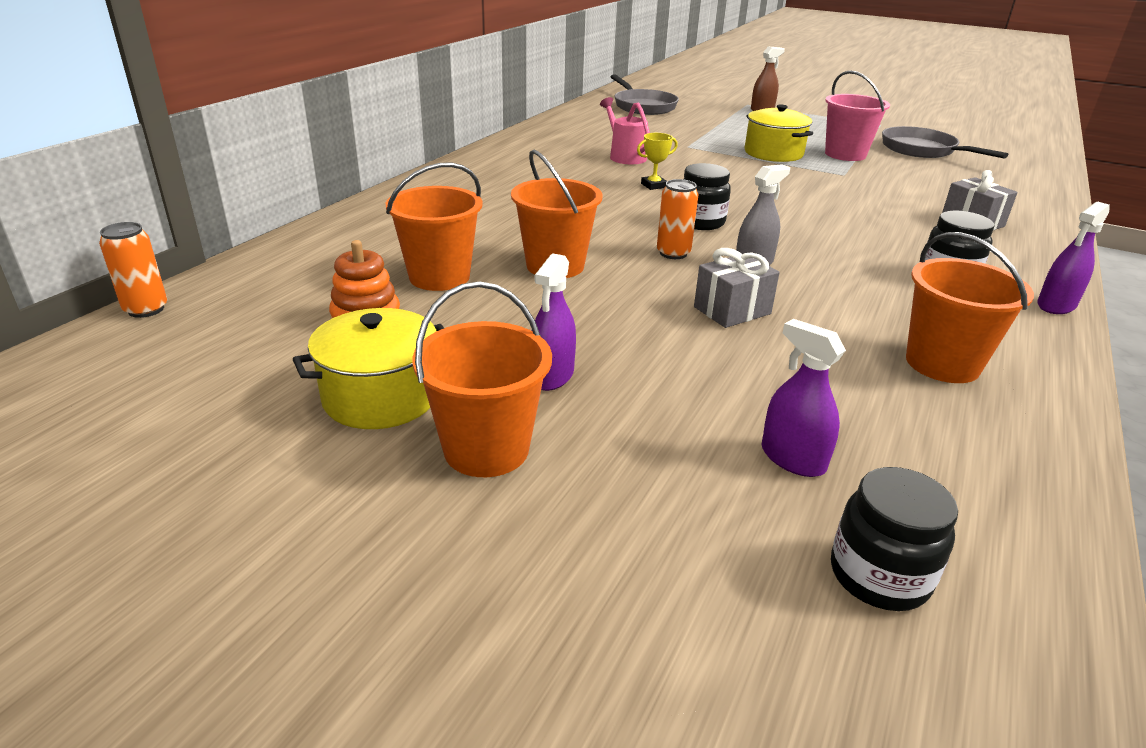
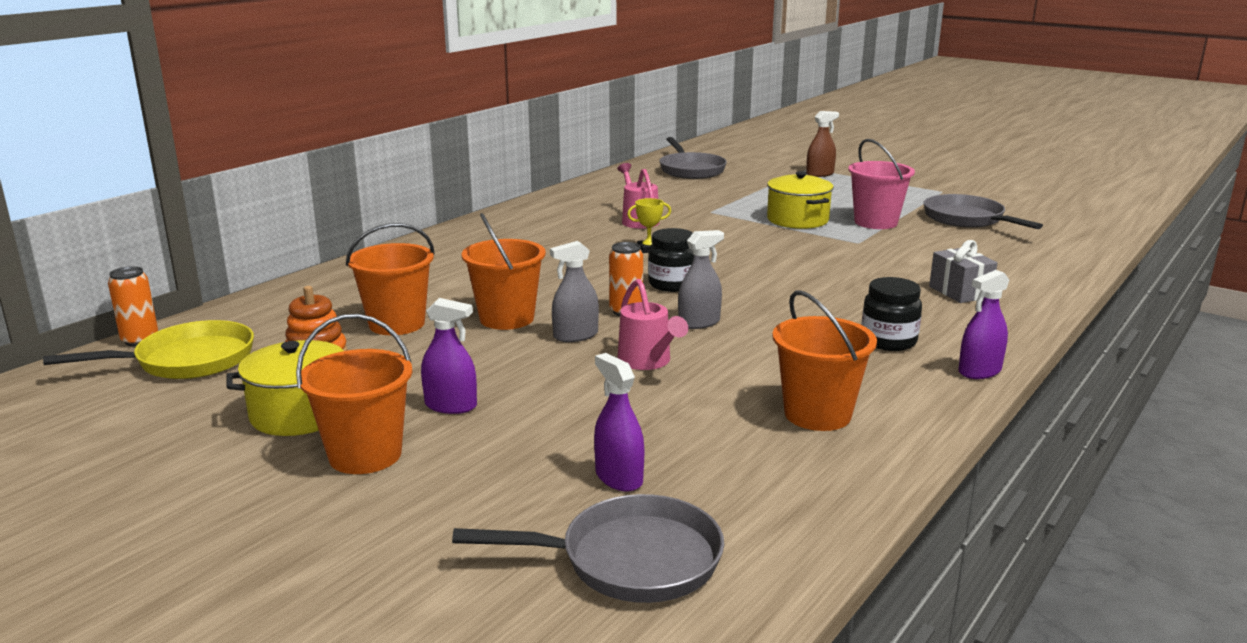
camera: 10 degrees right, 10 degrees down
purple spray bottle [531,253,576,391] -> purple spray bottle turned 105 degrees counterclockwise [421,298,477,414]
grey gift [694,248,780,328] -> pink watering can [618,279,688,370]
black jar [831,467,958,611] -> grey pan [452,494,724,603]
none -> yellow pan [43,320,254,379]
none -> grey spray bottle [550,241,599,342]

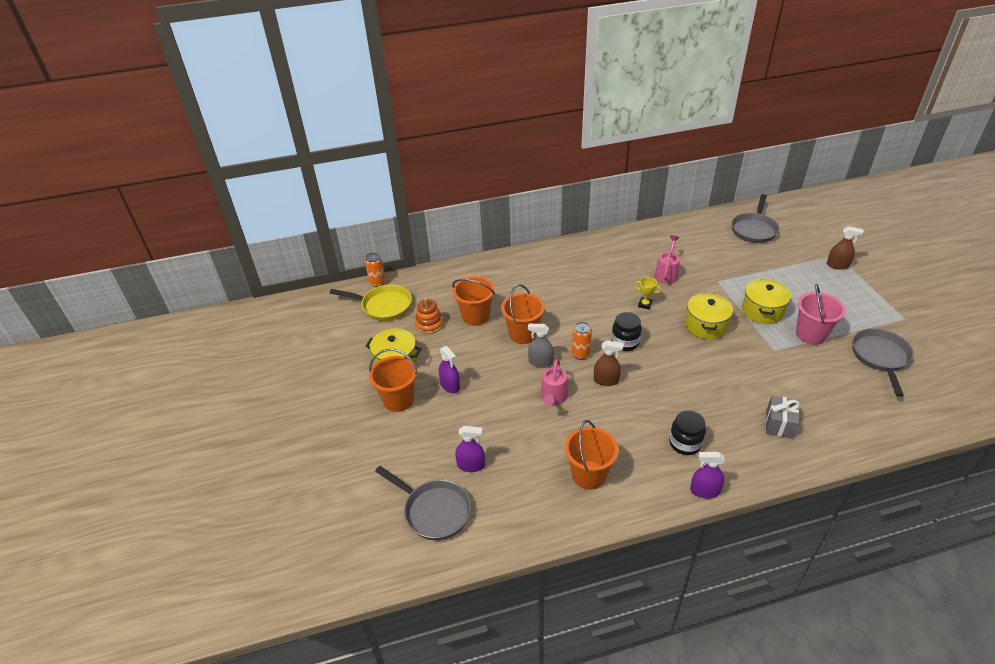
camera: 40 degrees right, 20 degrees up
purple spray bottle [594,353,644,492] -> purple spray bottle turned 90 degrees clockwise [455,426,485,472]
grey spray bottle [678,230,724,329] -> brown spray bottle [594,341,624,386]
none -> yellow pot [685,293,733,339]

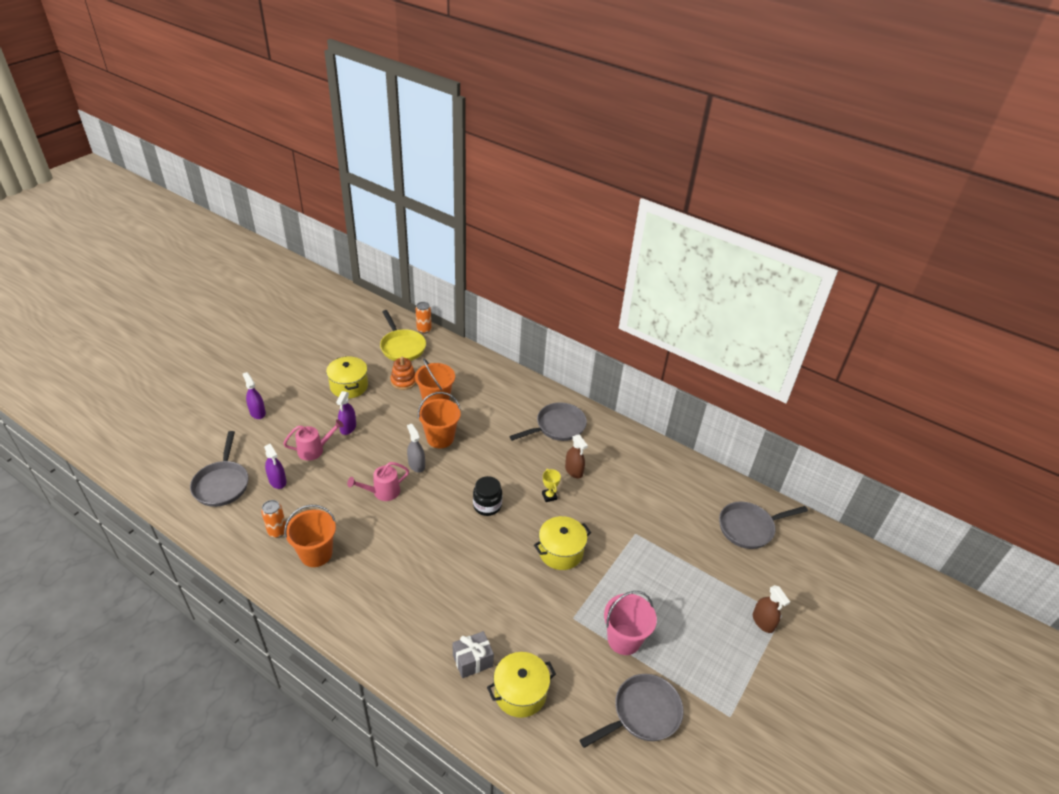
camera: 45 degrees right, 0 degrees up
orange bucket [369,349,417,412] -> none
orange can [572,322,592,360] -> orange can moved to [261,500,286,538]
brown spray bottle [594,341,624,386] -> brown spray bottle moved to [565,434,588,478]
pink watering can [655,235,680,284] -> pink watering can moved to [283,419,344,461]
black jar [669,410,706,455] -> none
purple spray bottle [690,452,725,498] -> purple spray bottle moved to [243,372,266,419]
yellow pot [742,279,791,324] -> yellow pot moved to [487,652,556,718]
none -> grey pan [509,402,587,441]

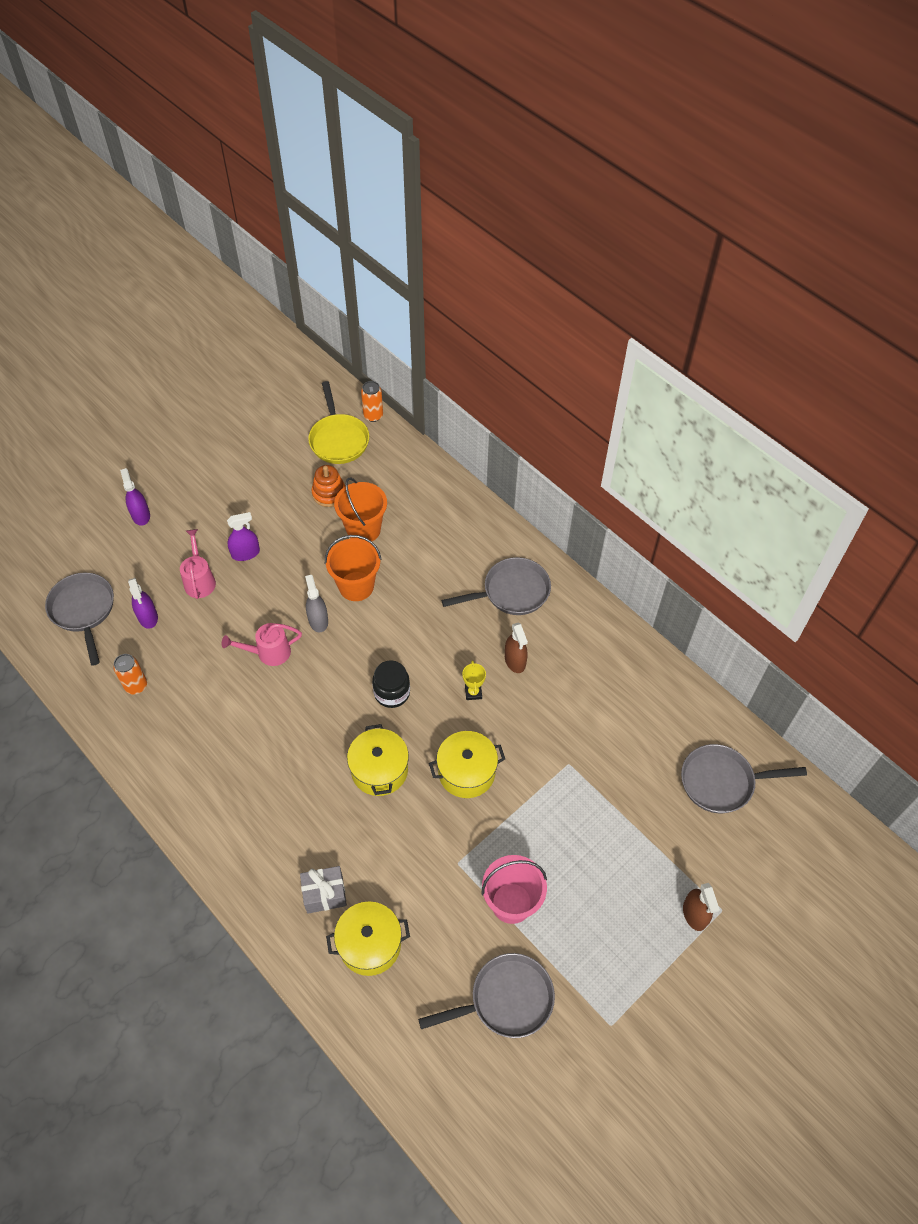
camera: 15 degrees right, 15 degrees up
grey pan [190,431,249,507] -> grey pan turned 150 degrees clockwise [45,573,114,666]
pink watering can [283,419,344,461] -> pink watering can turned 90 degrees counterclockwise [180,529,216,599]
orange bucket [284,505,336,567] -> none
yellow pot [326,356,368,399] -> yellow pot moved to [347,724,409,796]
purple spray bottle [336,391,356,435] -> purple spray bottle turned 135 degrees counterclockwise [227,512,260,561]

